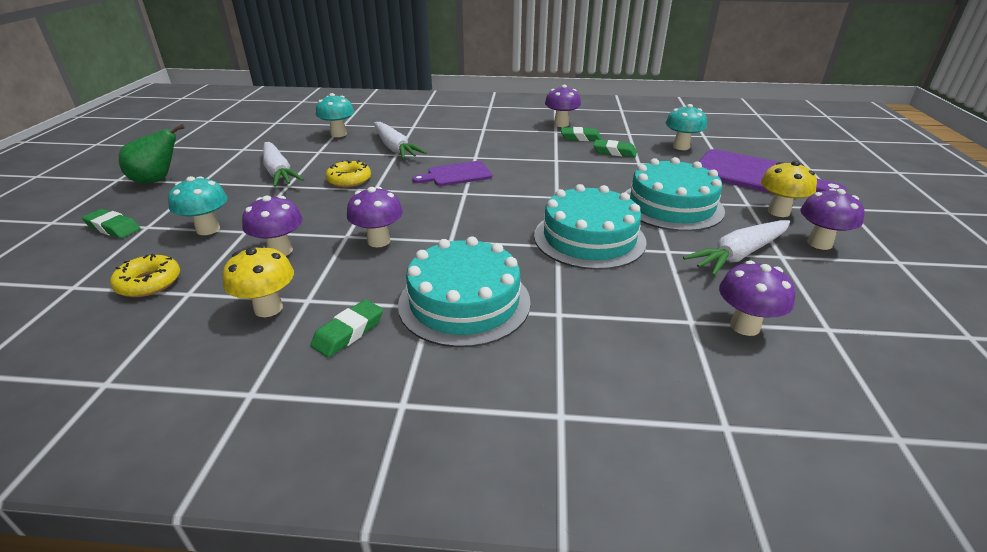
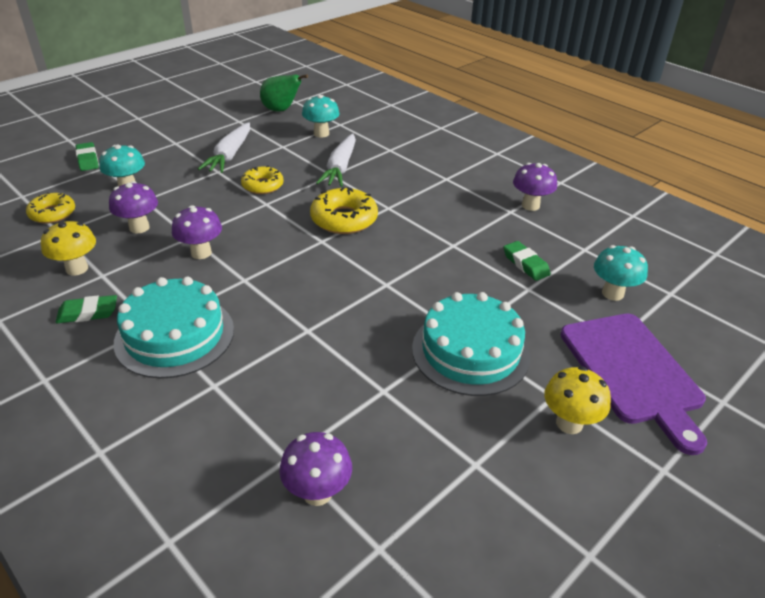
camera: 40 degrees right, 5 degrees up
green pear [119,124,185,184] -> green pear moved to [260,74,308,112]
purple cutting board [412,161,492,186] -> yellow donut [310,187,378,234]
turquoise cake [534,184,647,270] -> none
green eraser [561,127,601,141] -> none
white carrot [683,220,790,276] -> none
purple mushroom [800,189,865,250] -> none

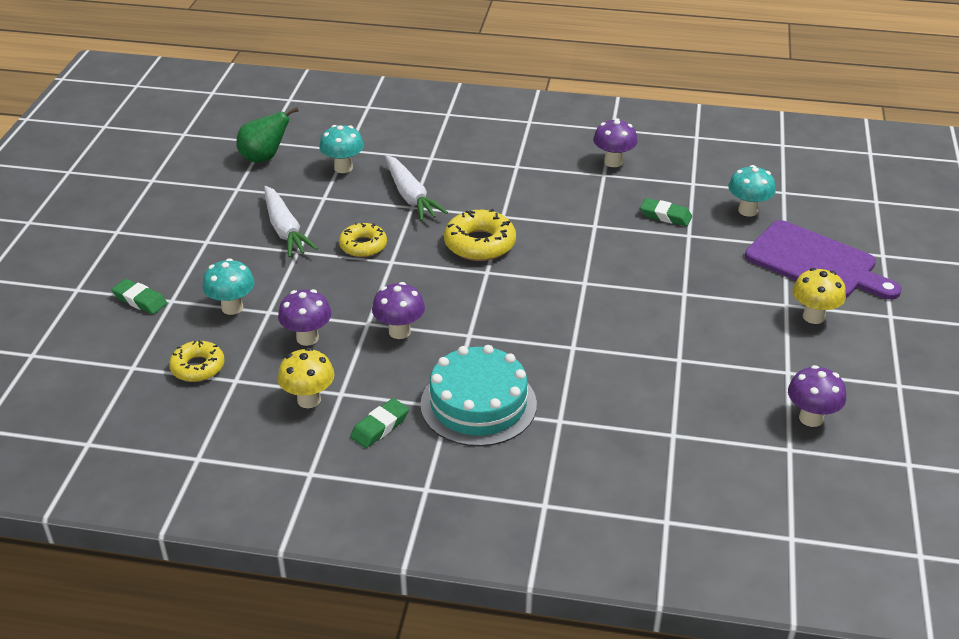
camera: 35 degrees left, 0 degrees up
purple mushroom [279,432,352,506] -> purple mushroom moved to [788,365,846,427]
turquoise cake [412,292,530,396] -> none

